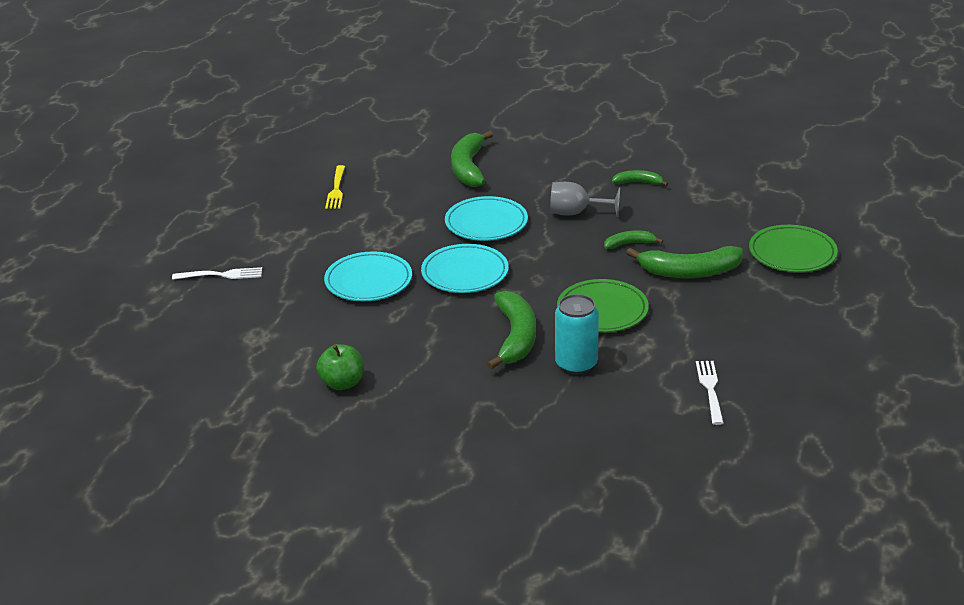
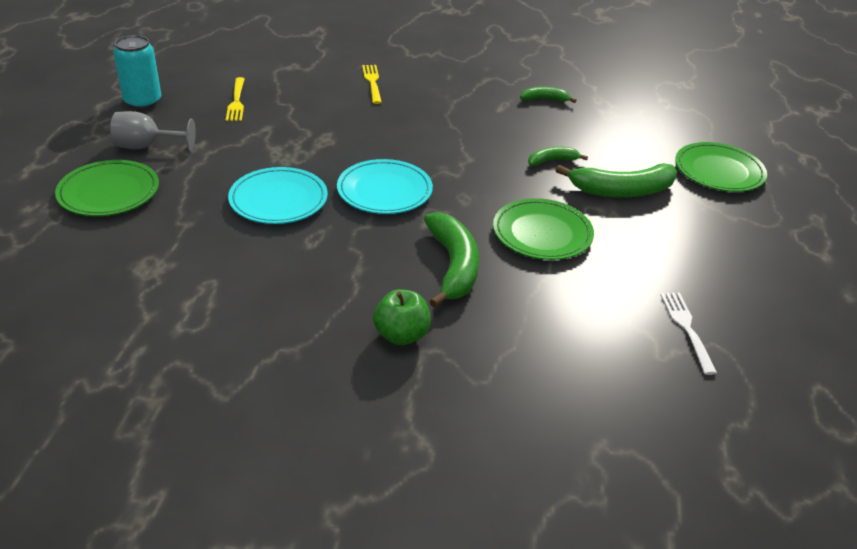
camera: 10 degrees left, 5 degrees up
white fork [172,267,262,280] -> green plate [55,160,159,216]
green apple [316,344,363,390] -> green apple moved to [373,289,431,345]
turquoise plate [445,196,528,241] -> none
green banana [451,131,493,187] -> yellow fork [362,65,382,104]
grey goblet [550,182,620,217] -> grey goblet moved to [110,111,196,152]
turquoise can [555,294,599,375] -> turquoise can moved to [113,35,161,109]

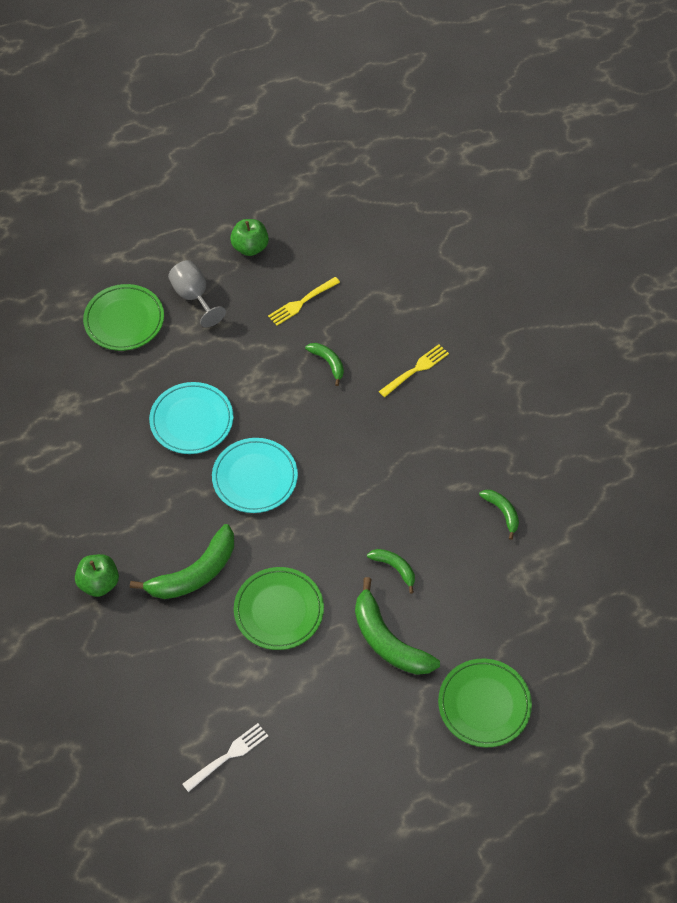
camera: 60 degrees right, 20 degrees up
turquoise can [113,35,161,109] -> green apple [230,219,269,256]
none -> green banana [305,343,344,386]

